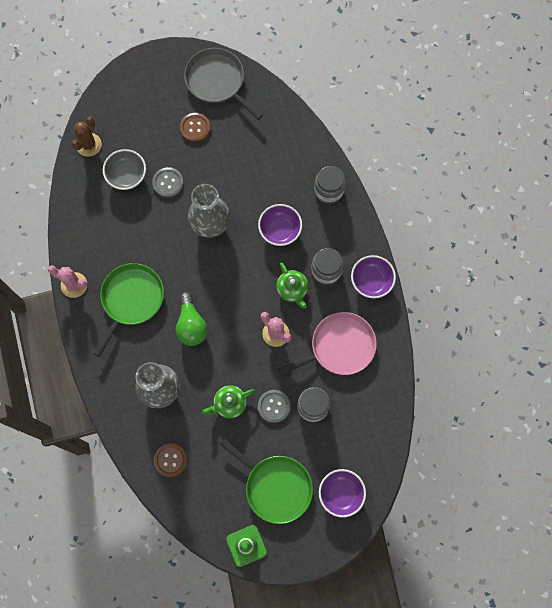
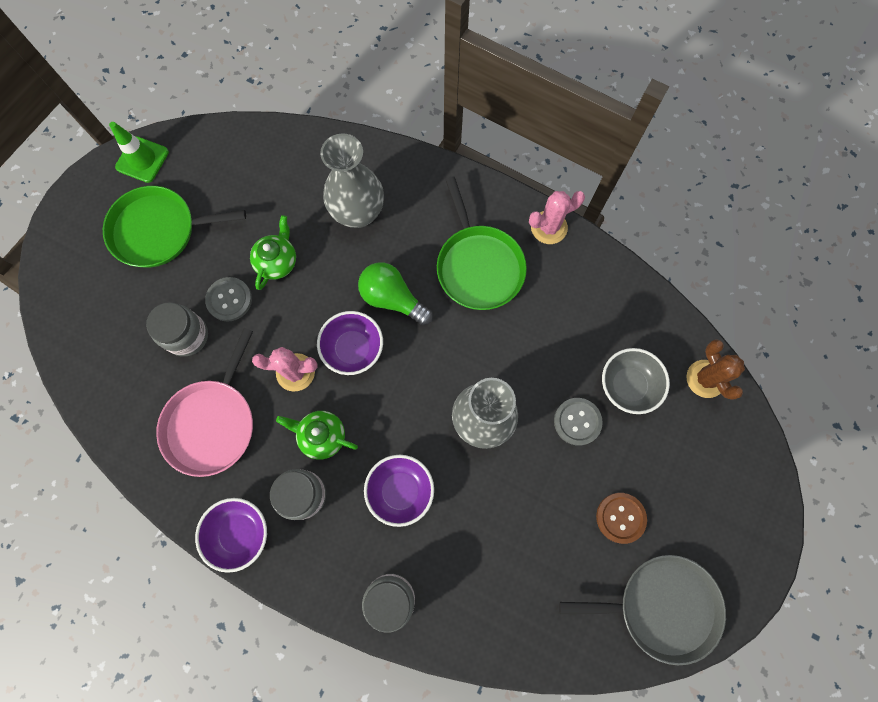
camera: 135 degrees right, 0 degrees up
brown button [154,443,187,477] -> none
purple bowl [319,469,366,518] -> purple bowl moved to [317,311,383,375]

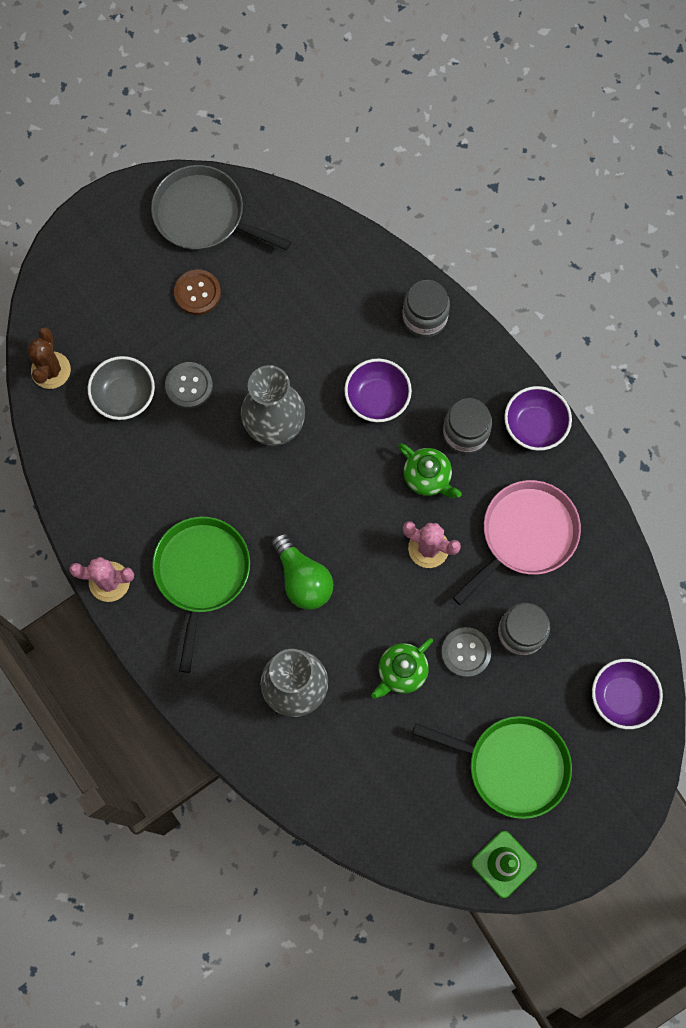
camera: 155 degrees left, 0 degrees up
purple bowl [317,311,383,375] -> purple bowl moved to [592,659,663,729]

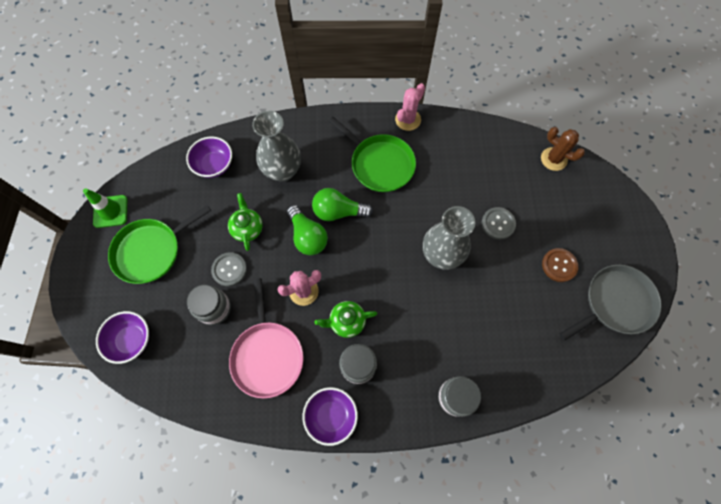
camera: 125 degrees right, 5 degrees down
grey bowl [88,356,155,420] -> none
purple bowl [344,358,412,422] -> purple bowl moved to [186,136,232,178]
none -> green light bulb [287,205,328,255]

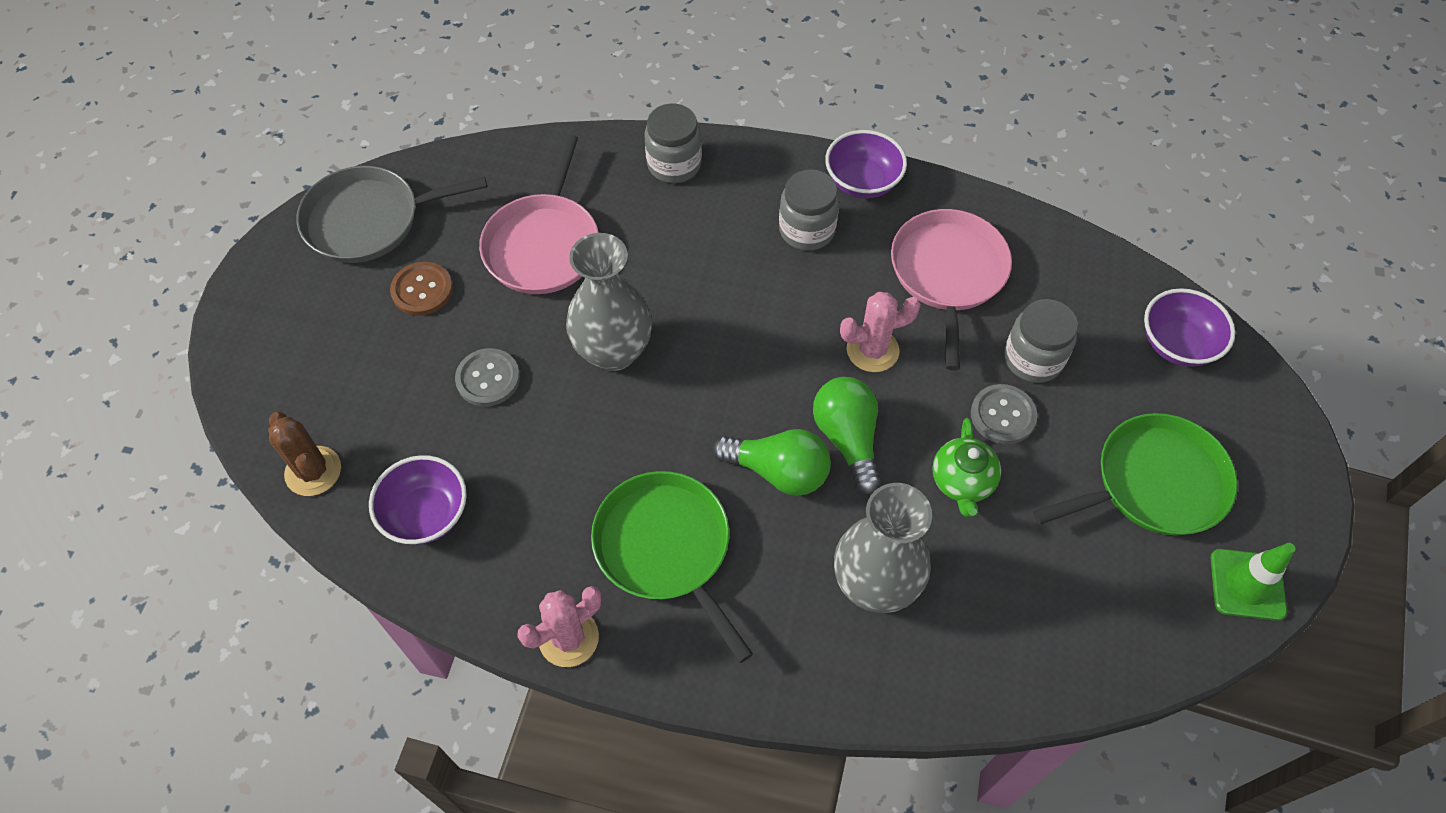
camera: 165 degrees left, 10 degrees down
purple bowl [186,136,232,178] -> purple bowl moved to [369,455,467,545]
green teapot [314,301,377,338] -> none
none -> pink pan [479,135,599,294]

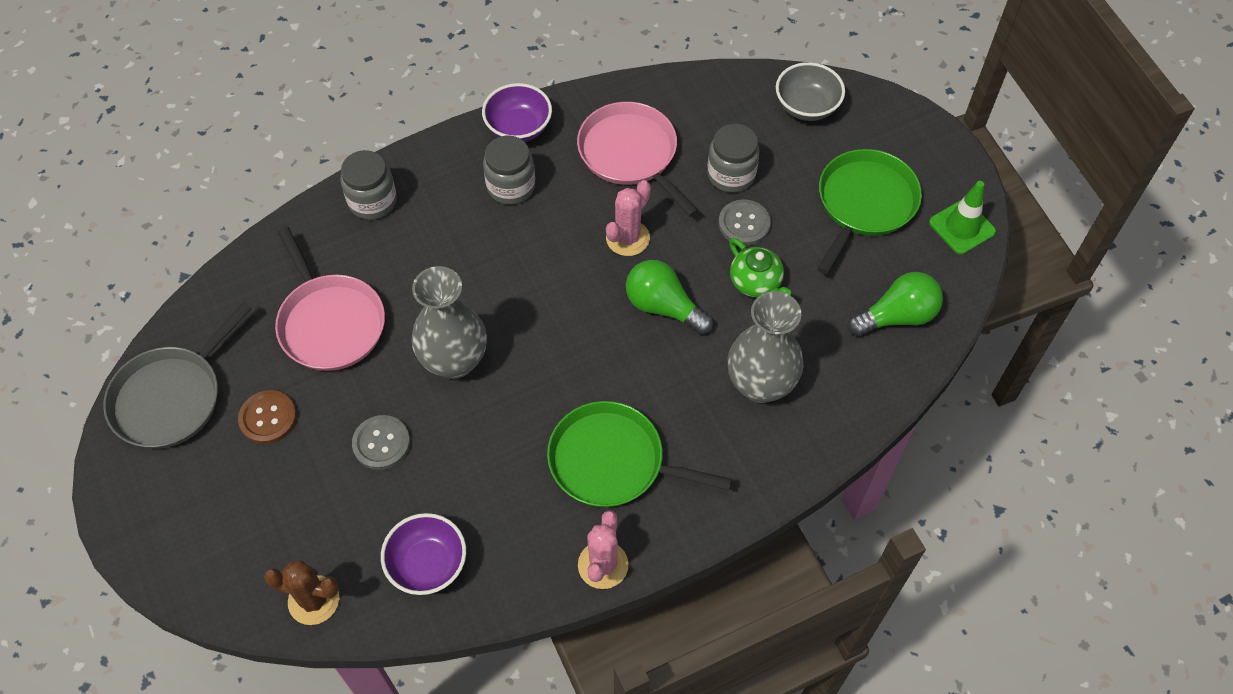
camera: 40 degrees left, 0 degrees up
green light bulb [713,429,831,496] -> green light bulb moved to [847,272,943,337]
purple bowl [1144,288,1235,367] -> grey bowl [776,62,845,121]

